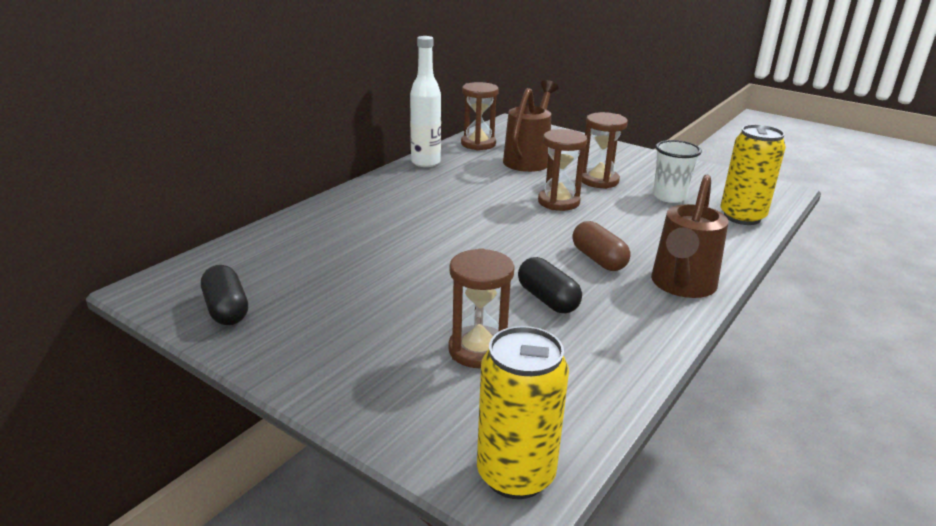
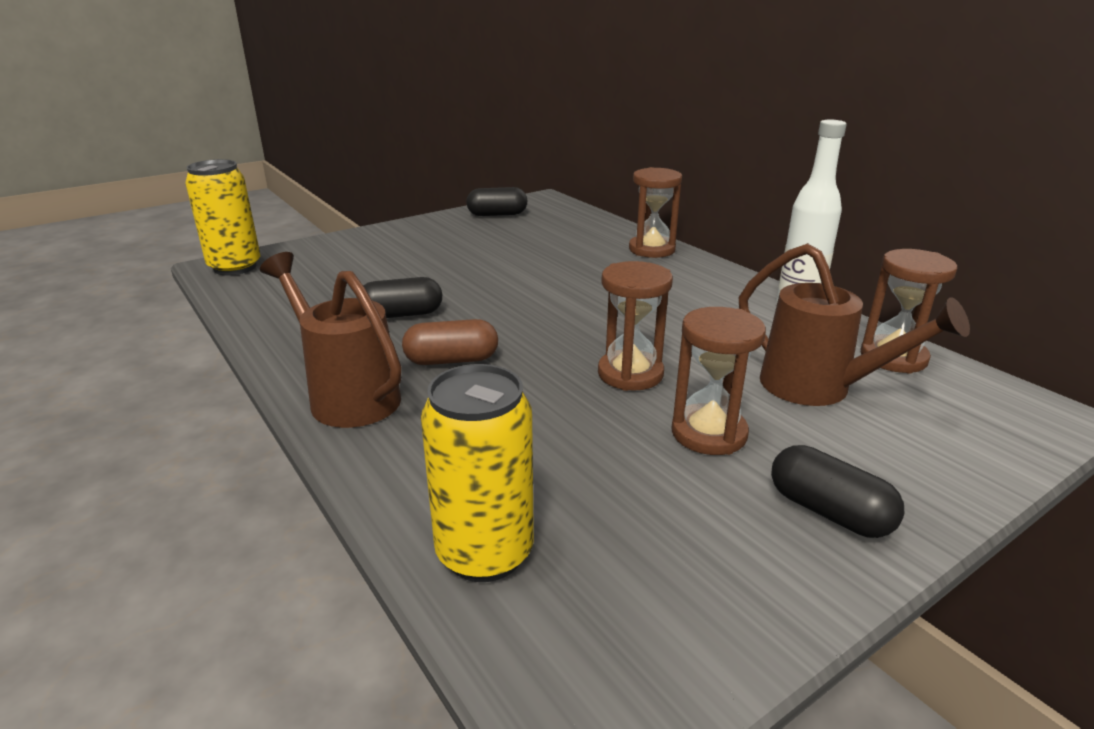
camera: 110 degrees right, 0 degrees up
brown hourglass [448,248,515,368] -> brown hourglass moved to [629,167,682,258]
white cup [653,140,702,203] -> none
none -> black capsule [771,445,904,538]

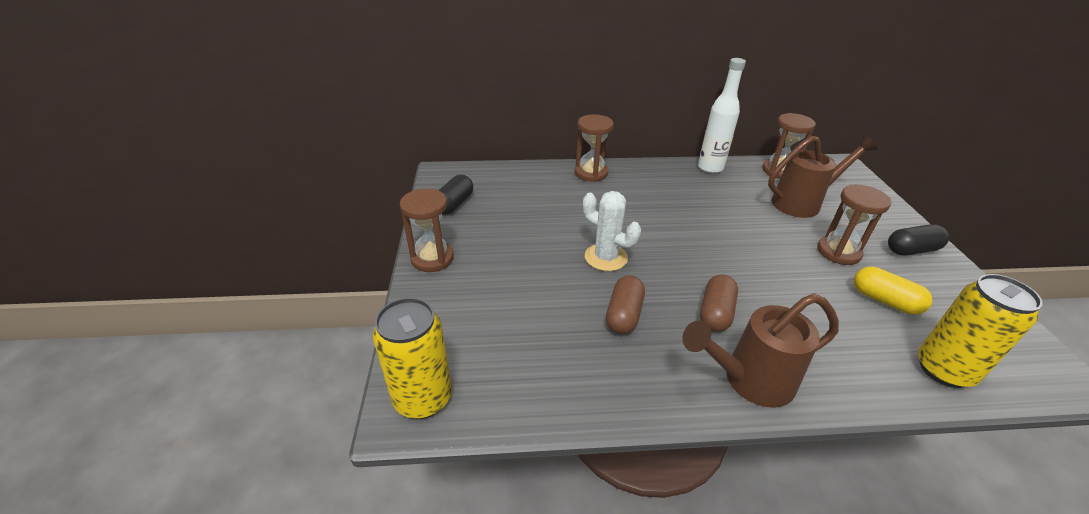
camera: 60 degrees left, 10 degrees up
black capsule [363,277,442,318] -> brown capsule [606,275,645,334]
brown hourglass [598,261,673,391] -> brown hourglass moved to [400,189,454,272]
none -> white cactus [583,191,641,271]
none -> yellow capsule [854,267,932,315]

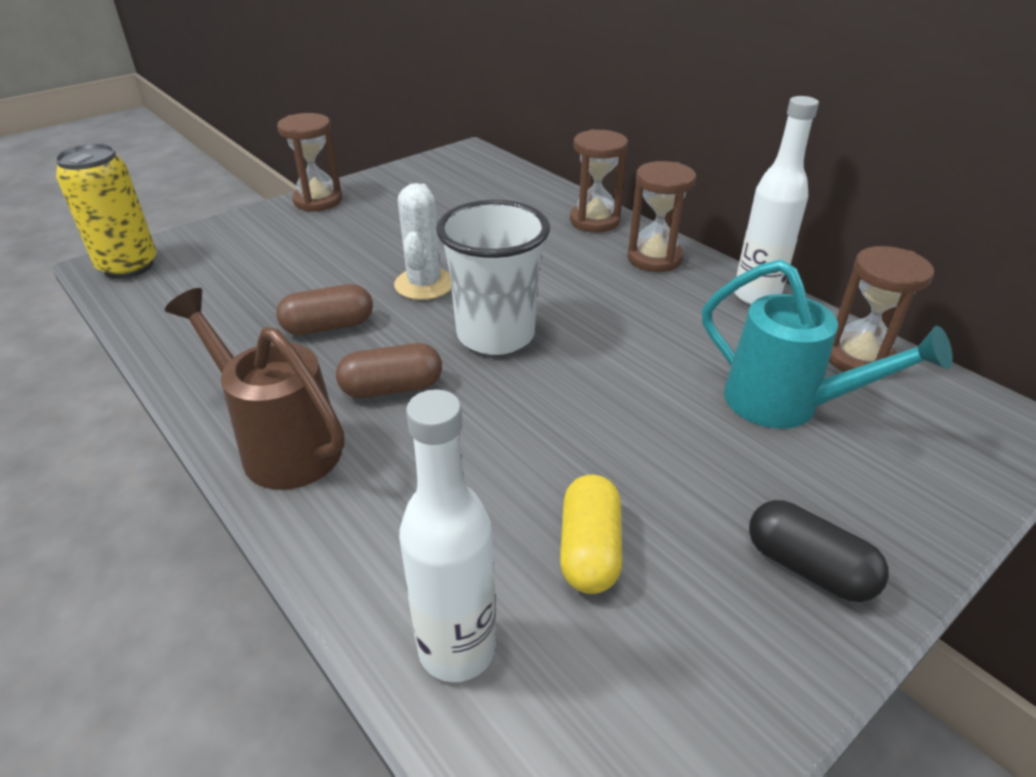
camera: 55 degrees right, 0 degrees up
black capsule [438,175,473,215] -> none
brown watering can [768,135,878,218] -> turquoise watering can [702,259,953,429]
brown hourglass [817,185,891,265] -> brown hourglass moved to [627,161,696,272]
yellow can [918,274,1043,388] -> white bottle [399,389,496,682]
none -> white cup [436,200,550,355]

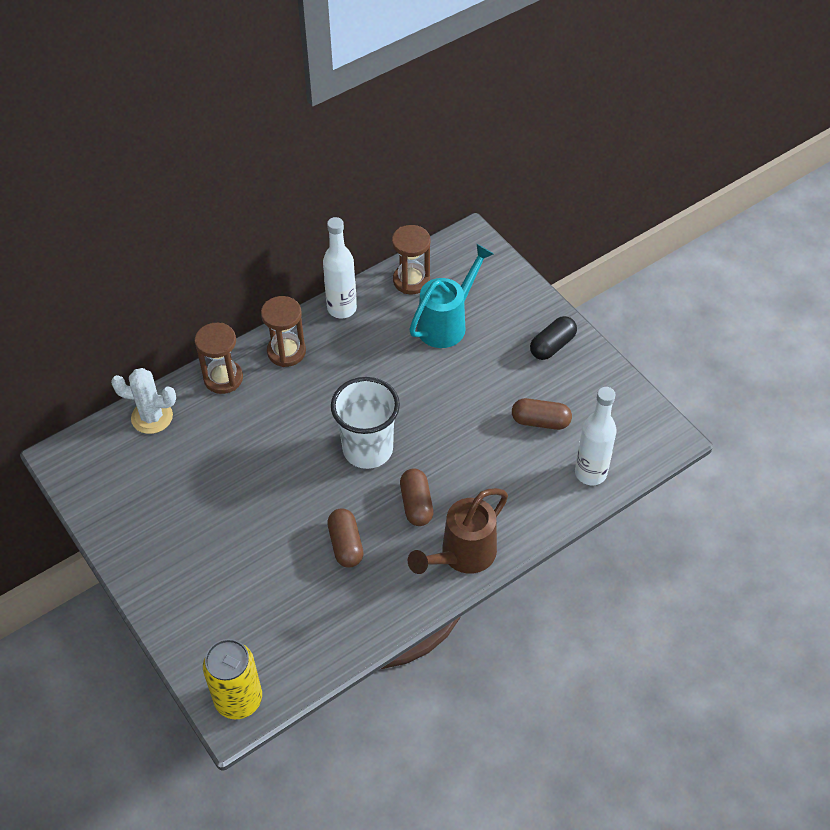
camera: 85 degrees left, 15 degrees up
brown hourglass [277,113,342,212] -> none
white cactus [394,183,451,300] -> white cactus moved to [111,368,176,434]
yellow capsule [560,475,622,594] -> brown capsule [512,398,572,430]

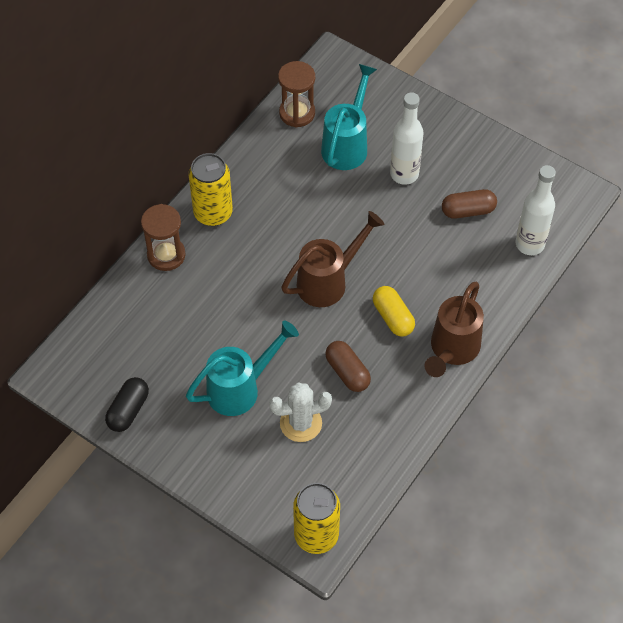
camera: 20 degrees left, 5 degrees up
white cactus [111,368,176,434] -> white cactus moved to [269,383,332,442]
brown hourglass [261,296,306,367] -> yellow can [189,153,233,226]
white bottle [323,217,357,318] -> white bottle moved to [390,92,424,185]
white cup [331,377,400,469] -> brown watering can [281,211,385,307]
brown capsule [400,468,433,526] -> yellow capsule [373,286,415,337]
black capsule [530,316,577,360] -> black capsule moved to [105,377,149,432]
none -> turquoise watering can [186,320,299,416]

